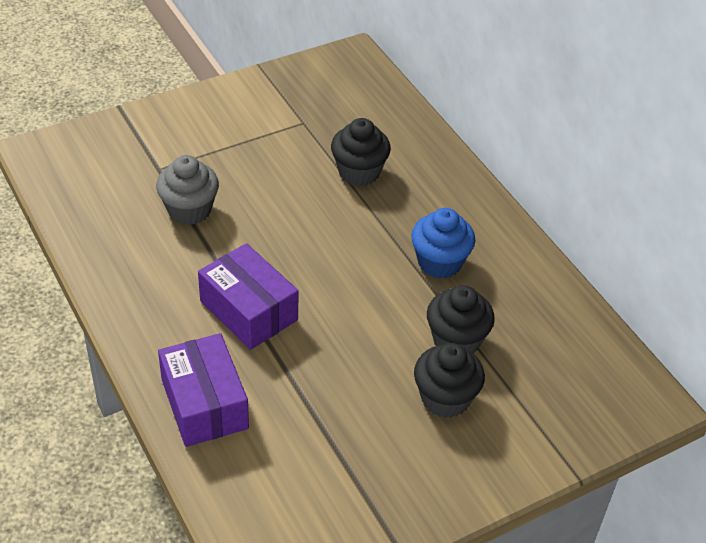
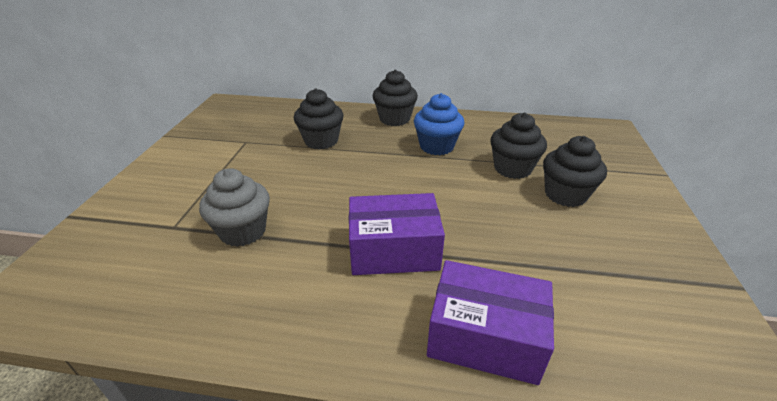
camera: 50 degrees left, 10 degrees down
none -> black cupcake [373,70,418,126]

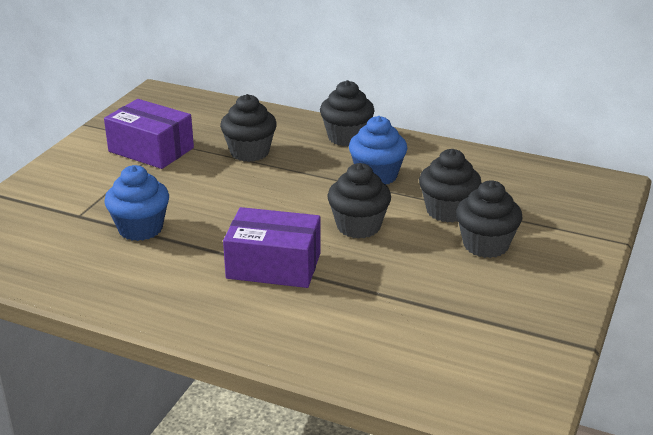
camera: 15 degrees right, 5 degrees down
grey cupcake [199,168,270,247] -> blue cupcake [104,165,169,241]
purple box [427,260,554,385] -> purple box moved to [104,99,194,169]
none -> black cupcake [327,163,391,239]

